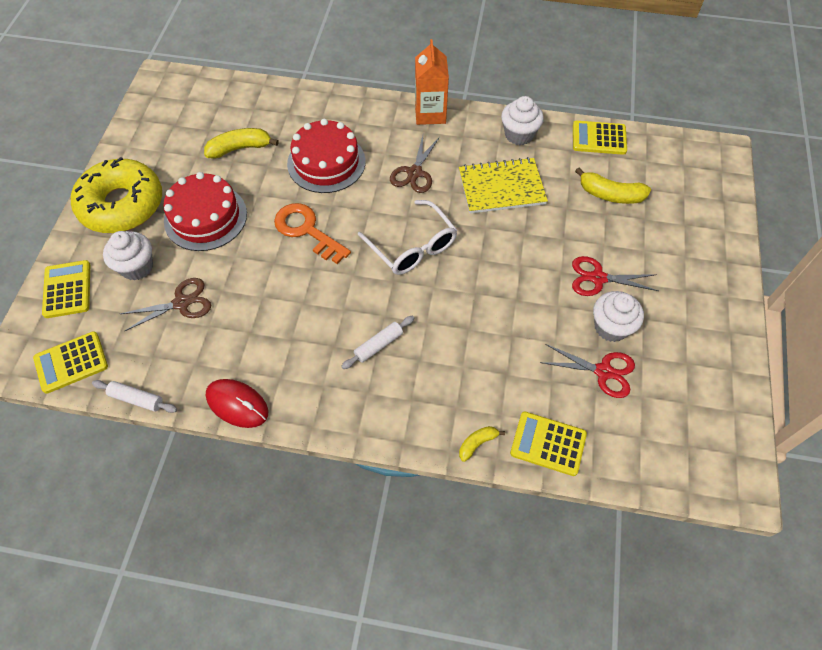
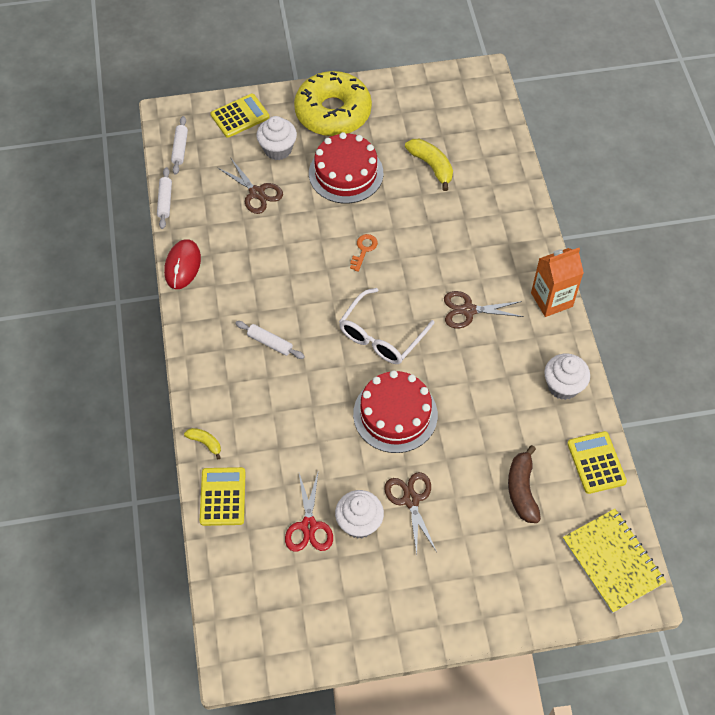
camera: 70 degrees right, 0 degrees up
yellow calculator [33,331,108,394] -> white rolling pin [171,116,188,175]
orange key [274,203,351,264] -> orange key [350,234,378,272], size x0.54
red cake [287,119,366,193] -> red cake moved to [353,370,438,453]
yellow notebook [459,157,548,214] -> yellow notebook moved to [563,509,667,613]
red scissors [572,256,658,296] -> brown scissors [384,472,437,555]
yellow banana [575,167,651,204] -> brown banana [508,445,541,523]

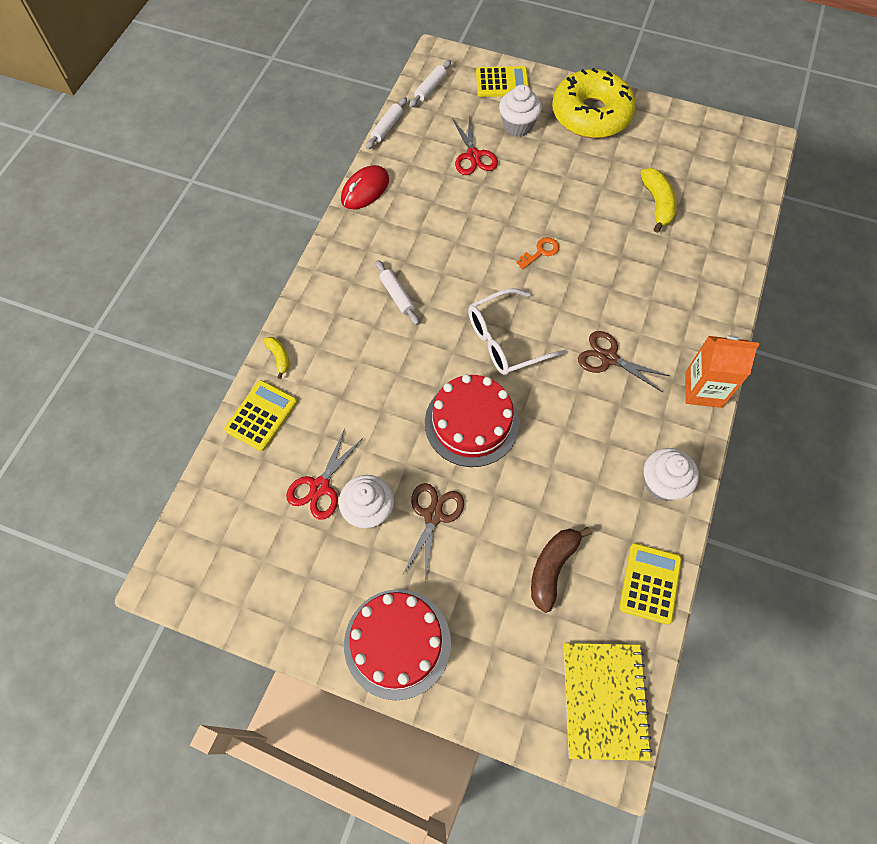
camera: 30 degrees right, 5 degrees up
brown scissors [217,159,283,214] -> red scissors [452,114,498,175]
red cake [309,132,383,204] -> red cake moved to [344,589,451,701]

